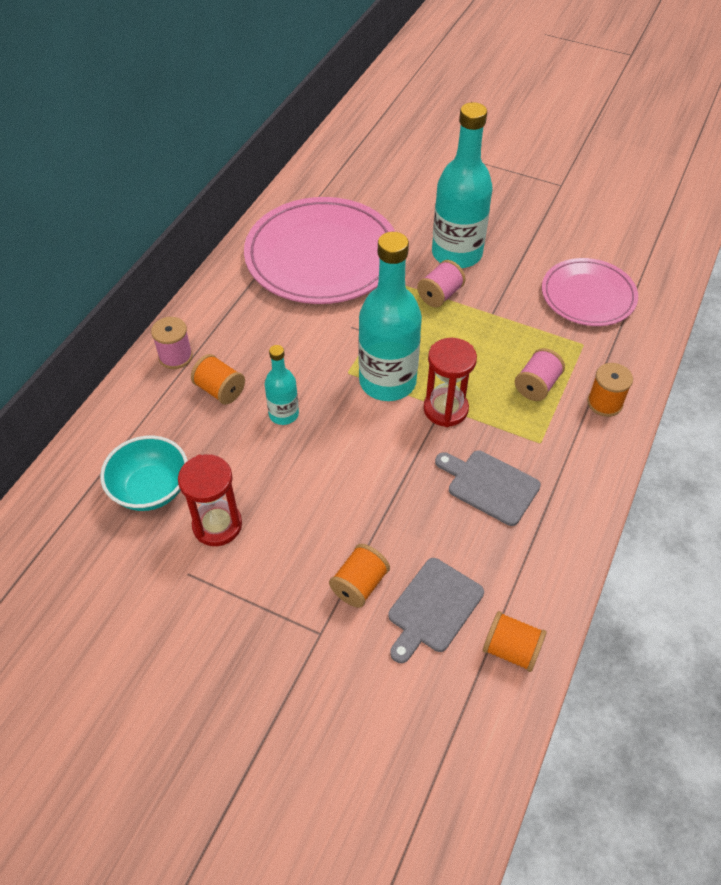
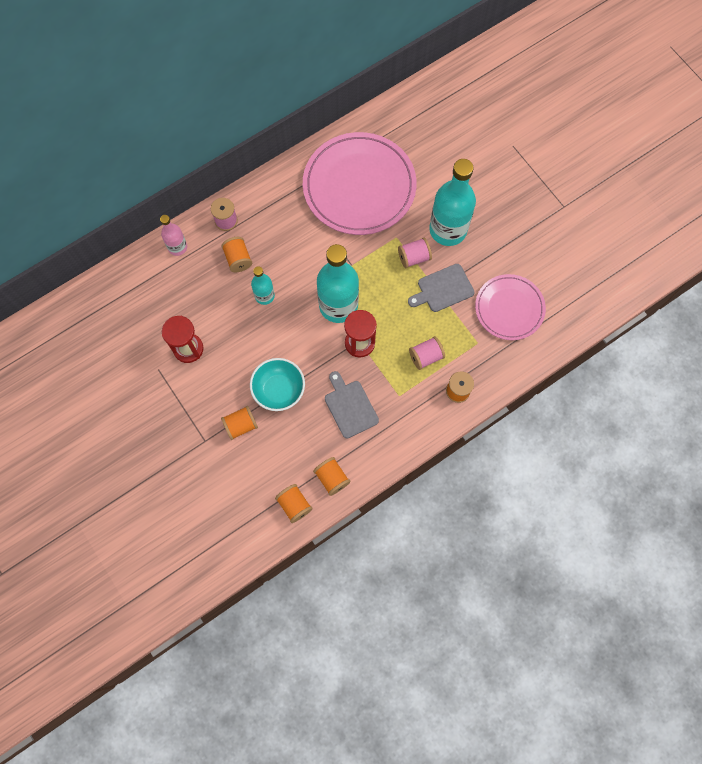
camera: 30 degrees right, 20 degrees up
turquoise bowl [100,435,188,511] -> turquoise bowl moved to [250,358,305,411]
grey cutting board [388,558,484,663] -> grey cutting board moved to [408,264,474,312]
none -> pink bottle [160,215,187,256]
none -> orange spool [313,457,350,496]

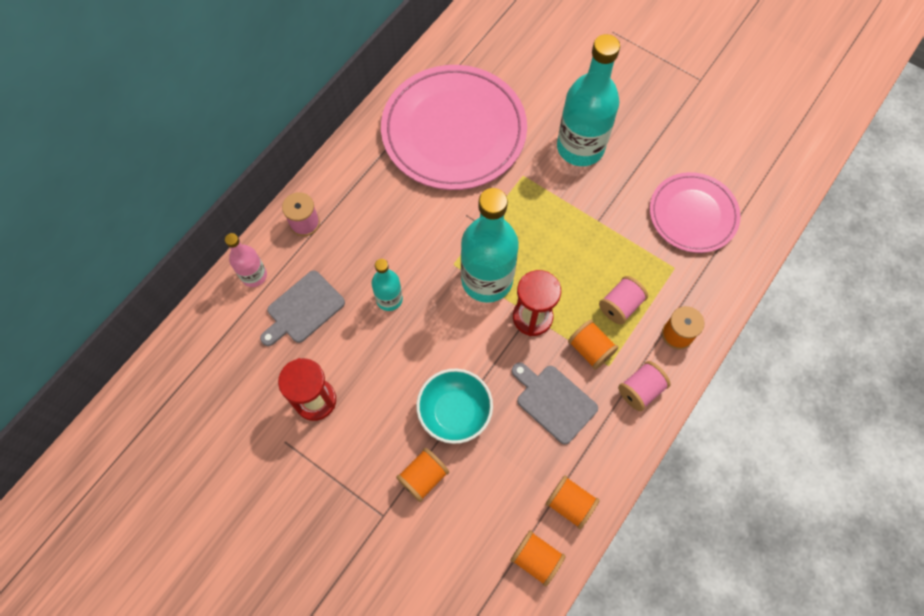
camera: 20 degrees left, 5 degrees down
orange spool [221,237,252,272] -> orange spool moved to [568,320,618,370]
pink spool [398,238,432,268] -> pink spool moved to [618,361,671,411]
grey cutting board [408,264,474,312] -> grey cutting board moved to [260,271,345,346]

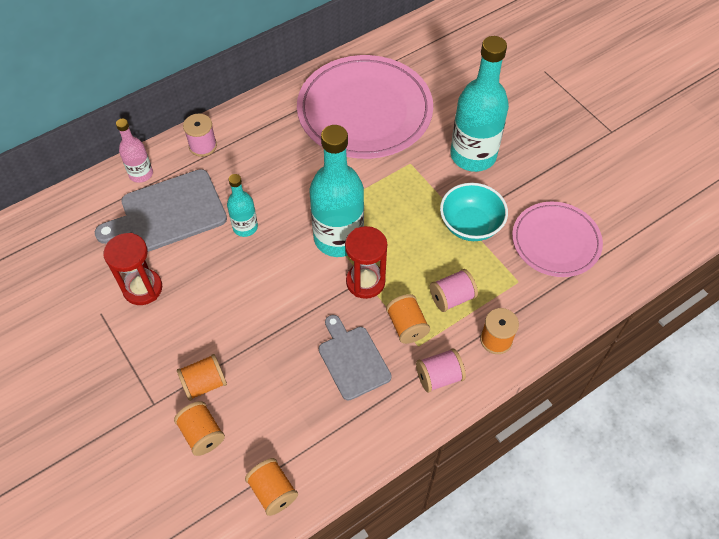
camera: 20 degrees right, 10 degrees down
grey cutting board [260,271,345,346] -> grey cutting board [95,169,227,252], size x1.53
turquoise bowl [416,369,493,444] -> turquoise bowl moved to [440,183,508,241]
orange spool [545,475,600,529] -> orange spool moved to [174,401,225,456]

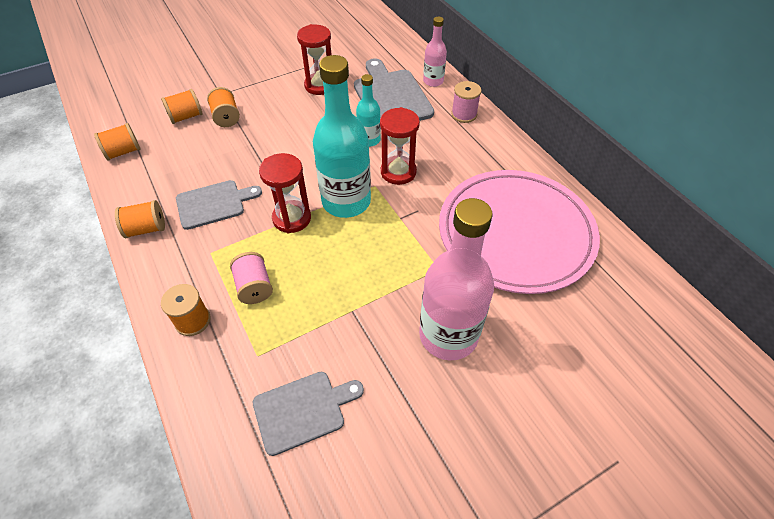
camera: 95 degrees right, 5 degrees down
orange spool [386,294,430,344] -> orange spool moved to [115,200,165,238]
pink spool [416,348,466,393] -> none
turquoise bowl [440,183,508,241] -> none
turquoise bottle [450,36,509,172] -> pink bottle [419,198,494,360]
pink plate [512,202,603,277] -> grey cutting board [253,372,364,456]
none -> red hourglass [380,107,420,185]

